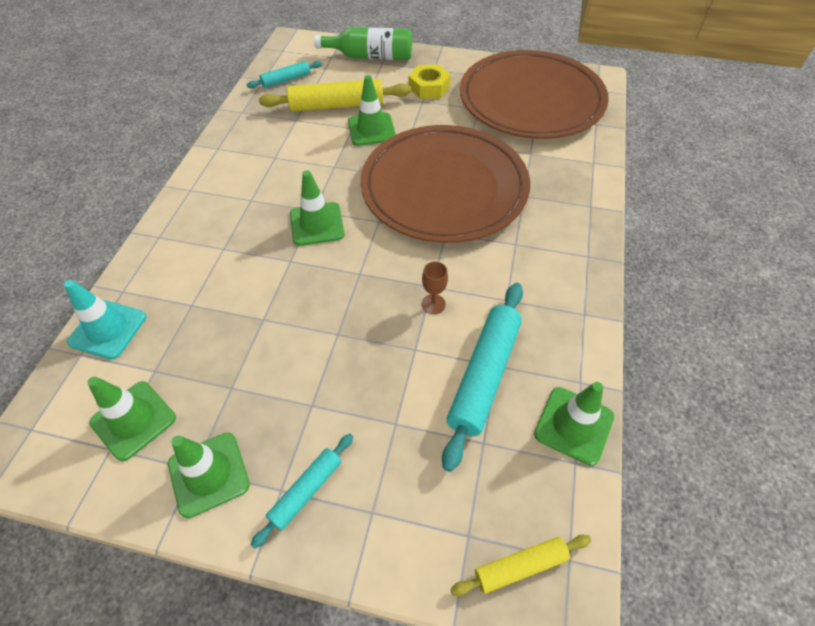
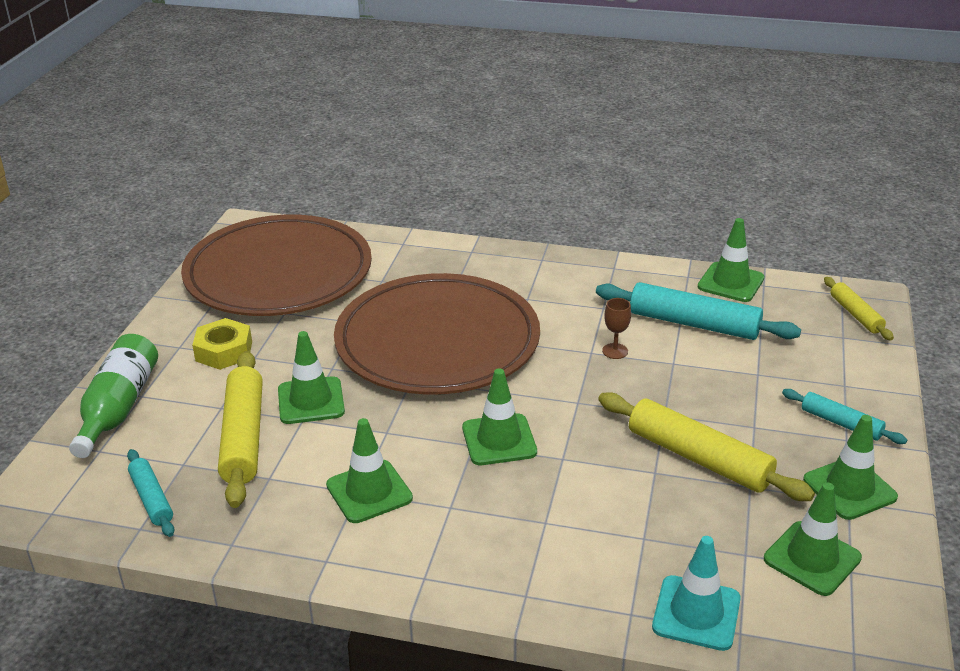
camera: 90 degrees left, 20 degrees down
none -> green traffic cone [326,418,413,523]
none -> yellow rolling pin [598,392,815,501]

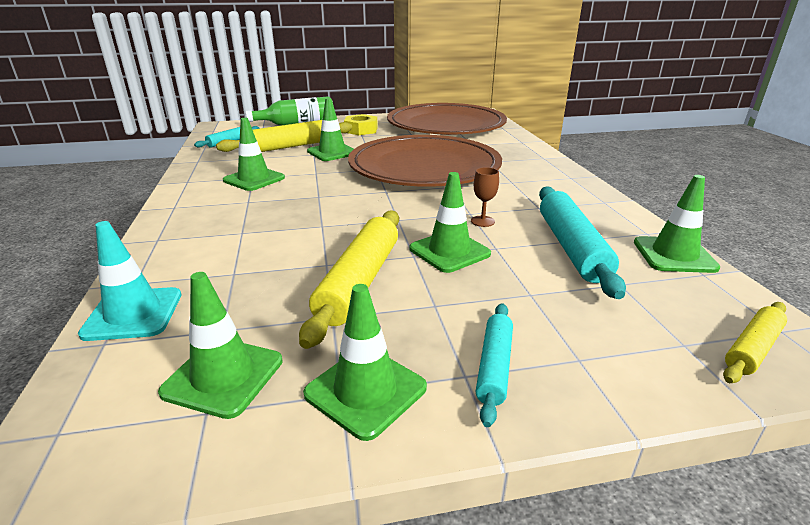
camera: 65 degrees right, 5 degrees down
green traffic cone [462,368,537,465] -> green traffic cone moved to [410,172,491,273]

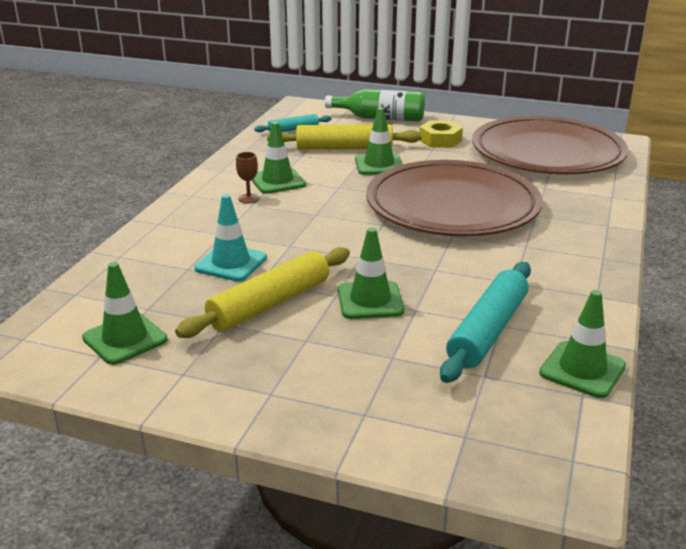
camera: 30 degrees right, 0 degrees up
turquoise traffic cone [78,221,181,341] -> turquoise traffic cone moved to [194,194,267,281]
green traffic cone [303,284,427,441] -> none
brown goblet [471,167,499,227] -> brown goblet moved to [236,152,260,203]
turquoise rolling pin [476,303,513,427] -> none
yellow rolling pin [723,302,787,383] -> none

